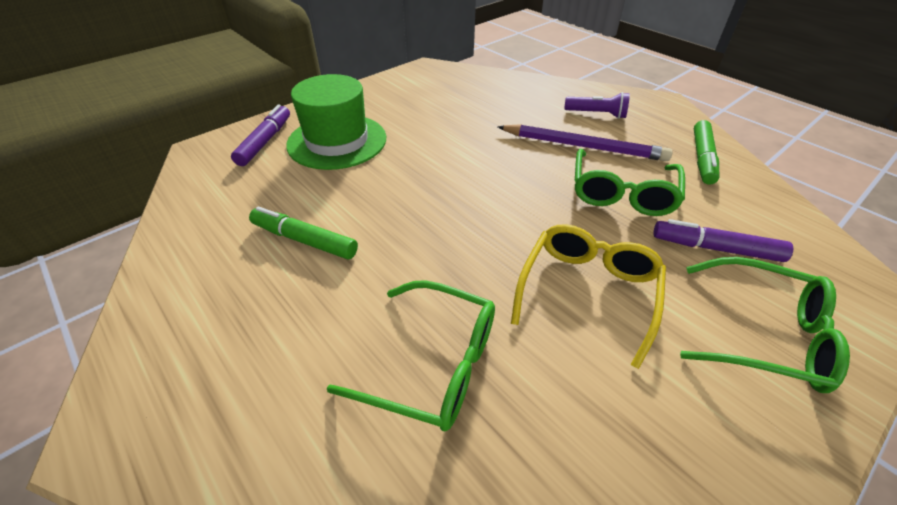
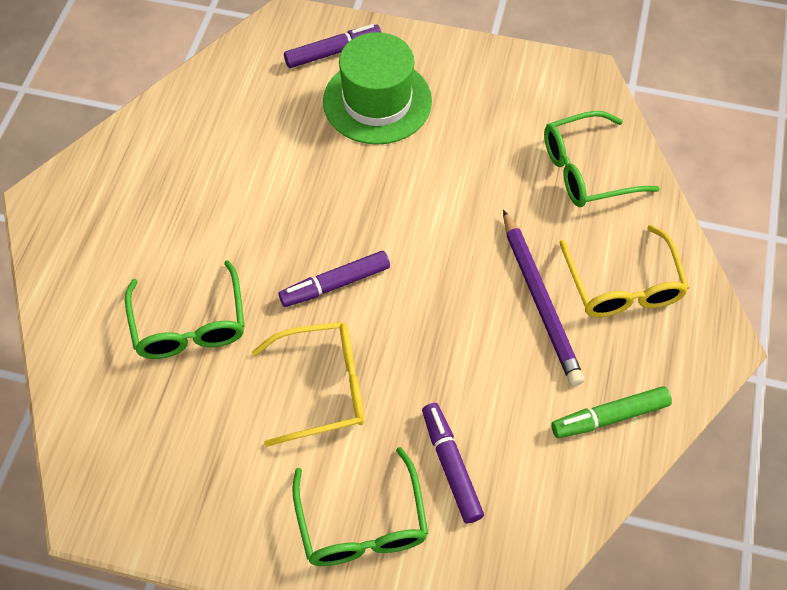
camera: 55 degrees right, 15 degrees up
green marker [249,207,358,260] -> none
purple flashlight [564,92,630,119] -> yellow glasses [559,225,689,317]
green glasses [575,149,685,216] -> green glasses moved to [544,111,660,207]
none -> purple marker [279,251,390,307]

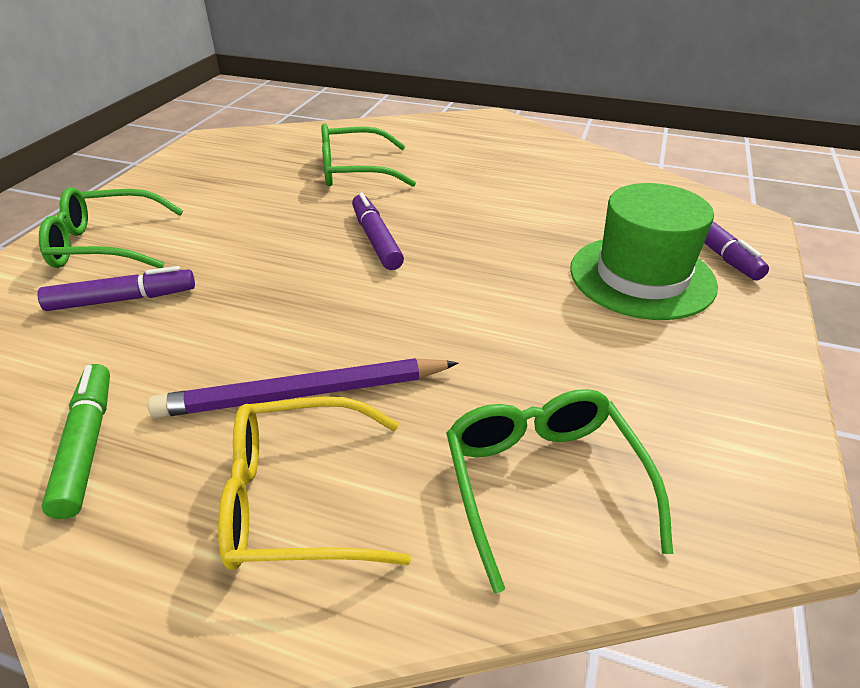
camera: 95 degrees right, 20 degrees down
yellow glasses [252,322,364,447] -> none

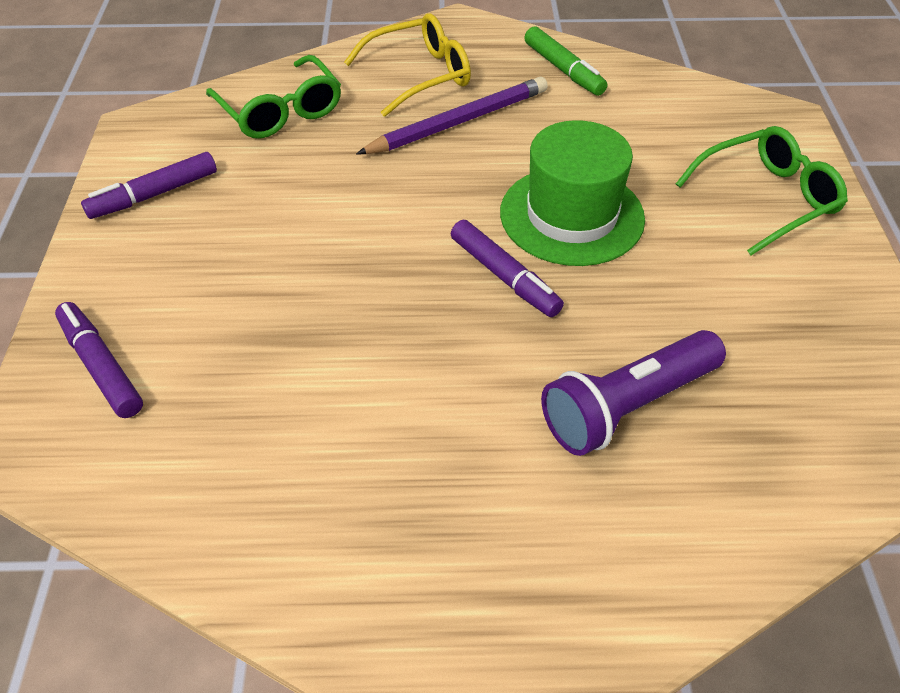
camera: 160 degrees right, 10 degrees up
purple marker [38,266,195,311] -> purple marker moved to [81,152,217,219]
green glasses [321,123,416,187] -> purple flashlight [541,330,726,456]
green hat [570,183,718,320] -> green hat moved to [500,120,645,266]

